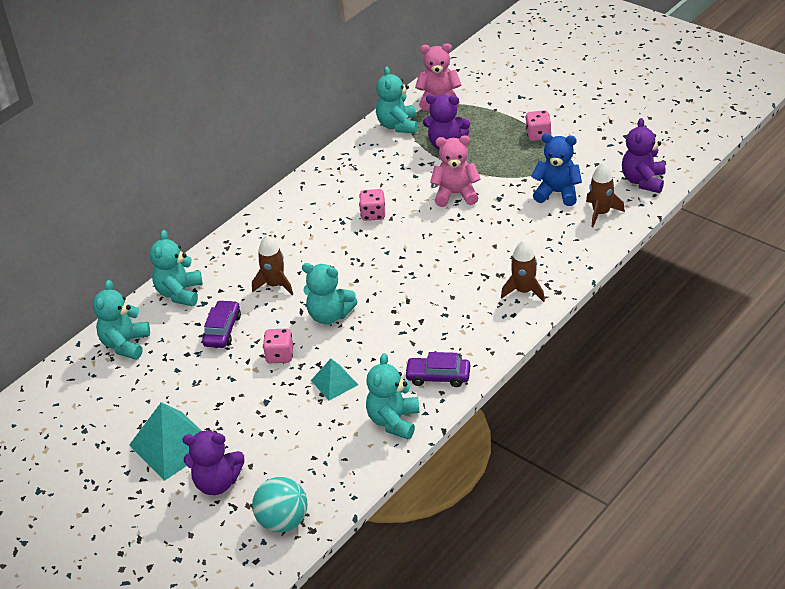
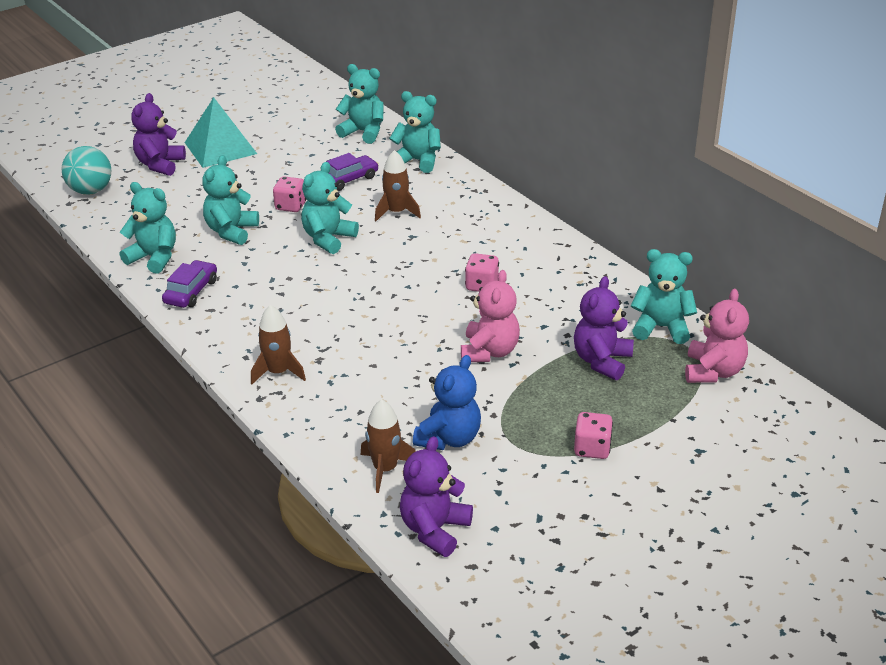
camera: 100 degrees right, 5 degrees down
purple car [202,300,241,348] -> purple car turned 60 degrees counterclockwise [326,153,379,191]
turquoise pyramid [311,359,358,400] -> turquoise teddy bear [202,155,259,245]
purple teddy bear [622,118,665,193] -> purple teddy bear turned 90 degrees counterclockwise [400,436,473,557]

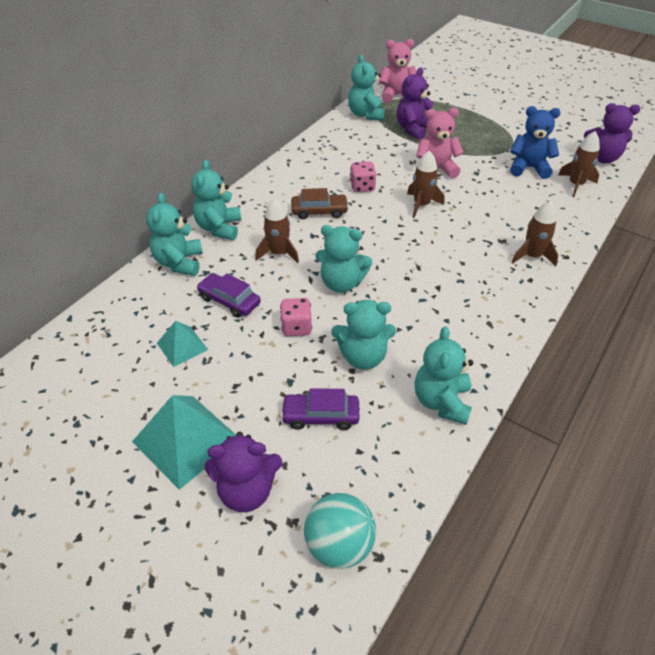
camera: 110 degrees left, 10 degrees up
purple car [162,260,217,308] -> purple car moved to [281,388,359,430]
turquoise teddy bear [335,64,383,144] -> turquoise teddy bear moved to [191,160,241,240]
purple teddy bear [574,276,634,380] -> purple teddy bear turned 120 degrees clockwise [397,68,434,140]
pink dice [574,412,613,459] -> none
none -> turquoise pyramid [157,321,208,367]
none -> brown car [291,188,349,219]
none -> brown rocket [407,151,444,218]

